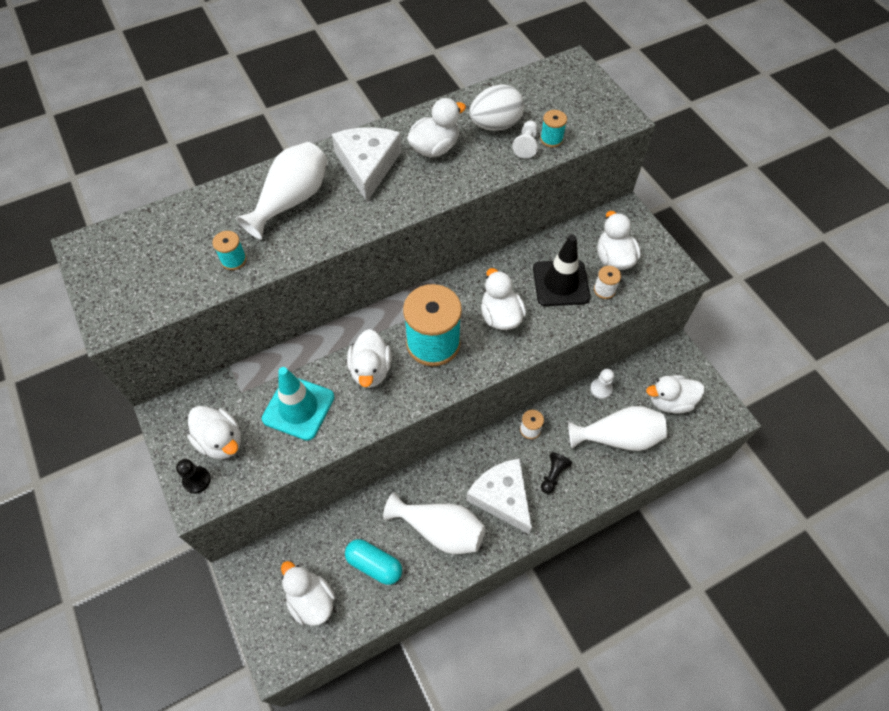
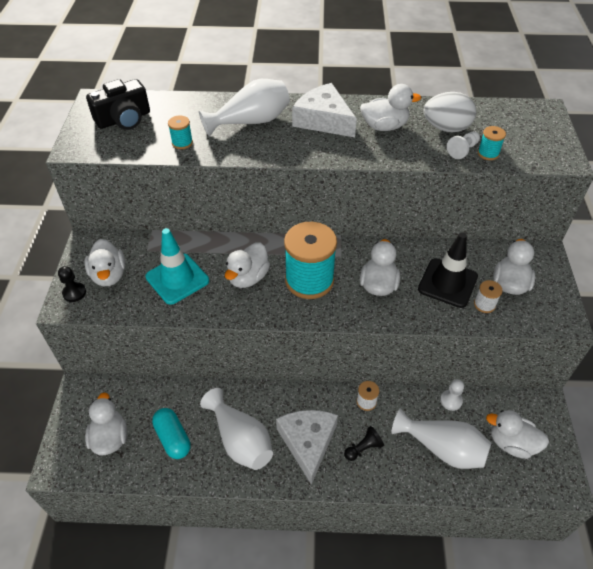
camera: 30 degrees right, 10 degrees down
white cheese [332,127,402,202] -> white cheese turned 75 degrees counterclockwise [292,83,357,137]
none -> black camera [86,79,150,130]

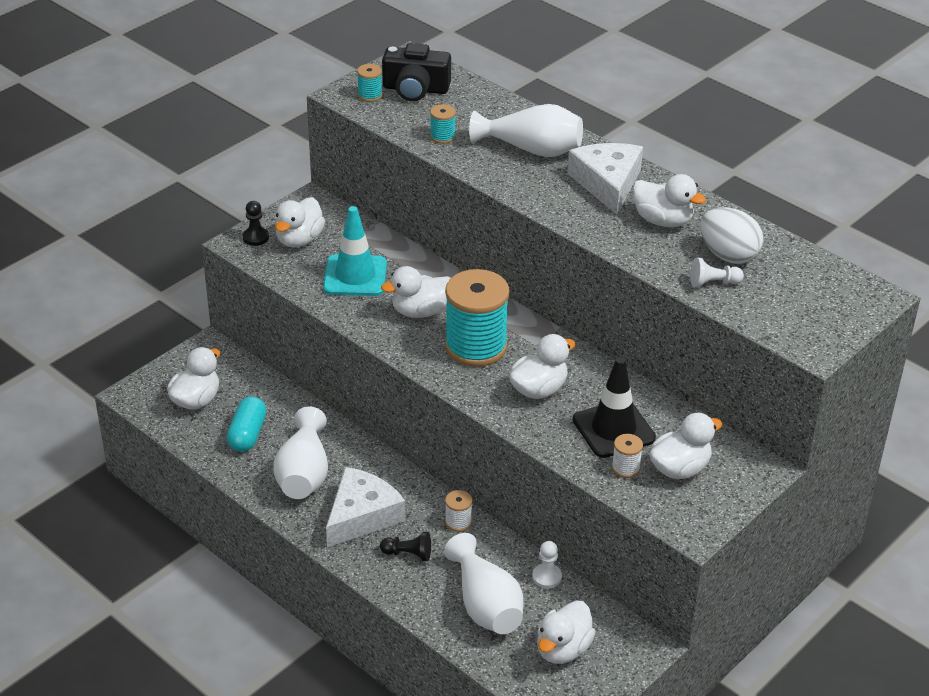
camera: 40 degrees right, 10 degrees down
turquoise spool [478,126,506,160] -> turquoise spool moved to [357,64,382,102]
white duck [486,410,549,459] -> white duck turned 120 degrees counterclockwise [537,601,596,664]

